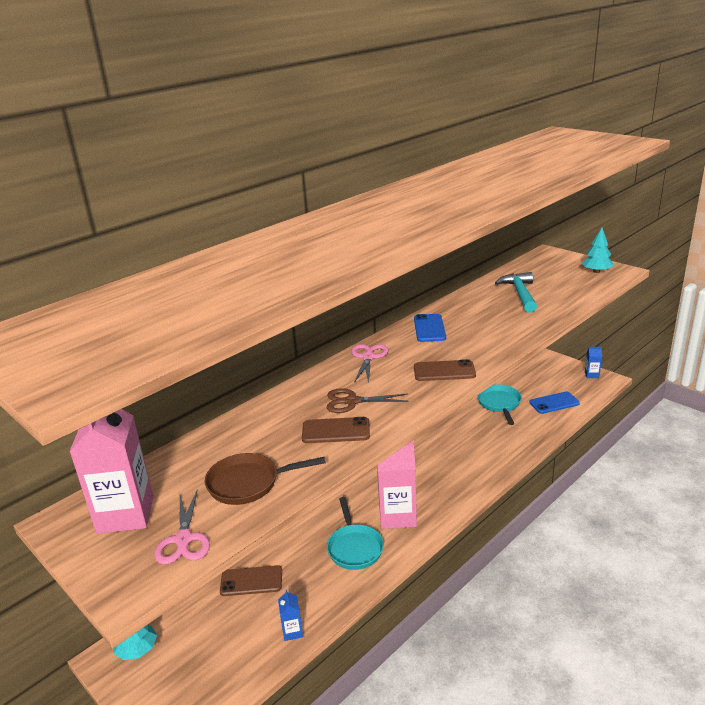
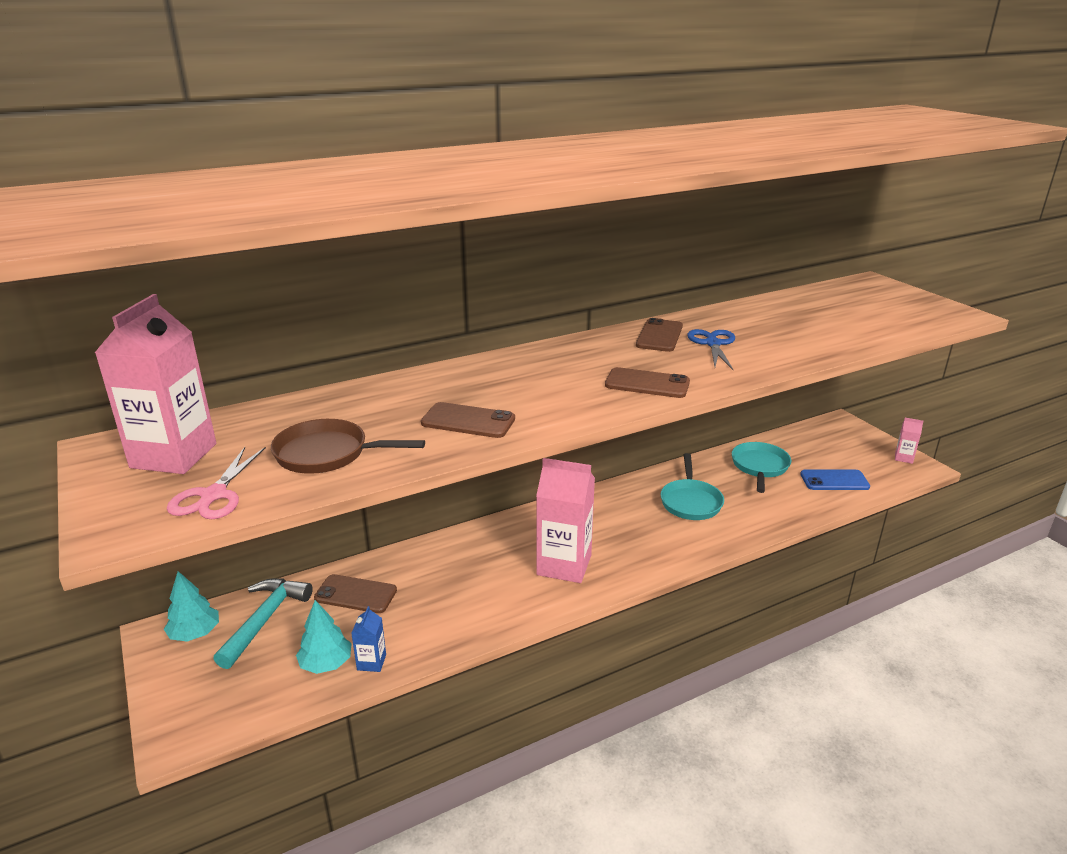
camera: 15 degrees right, 0 degrees up
brown scissors [327,388,409,413] -> none
turquoise pan [327,497,384,570] -> turquoise pan moved to [660,453,724,520]
pink scissors [351,344,389,383] -> none
blue phone [414,314,446,342] -> brown phone [636,318,683,352]
turquoise hammer [495,272,537,313] -> turquoise hammer moved to [213,578,313,669]
turquoise tree [582,228,613,273] -> turquoise tree moved to [296,600,352,674]
blue carton [585,347,602,378] -> pink carton [895,418,923,464]
none -> blue scissors [687,329,735,370]

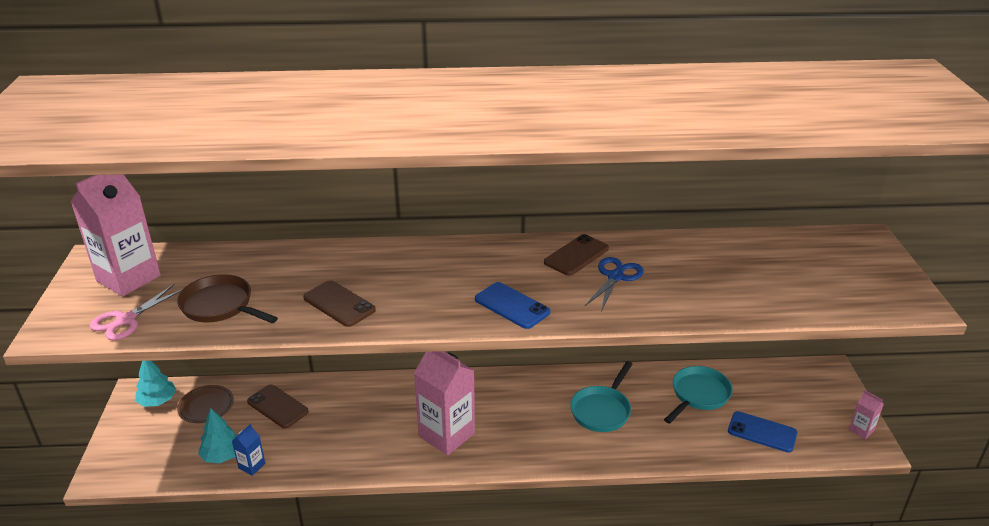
camera: 25 degrees right, 5 degrees up
turquoise hammer [213,578,313,669] -> brown plate [177,385,234,423]
brown phone [605,367,690,398] -> blue phone [475,282,550,329]

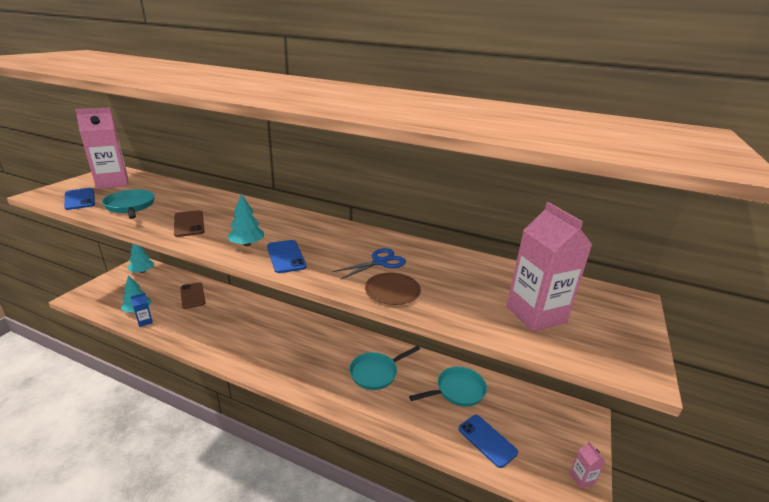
camera: 25 degrees right, 5 degrees down
pink scissors [90,284,183,340] -> blue phone [64,188,95,210]
brown pan [177,274,278,323] -> turquoise pan [102,189,155,219]
brown plate [177,385,234,423] -> brown plate moved to [365,272,421,305]
pink carton [414,351,475,456] -> pink carton moved to [506,202,592,332]
brown phone [544,234,609,276] -> none
none -> turquoise tree [227,193,264,246]

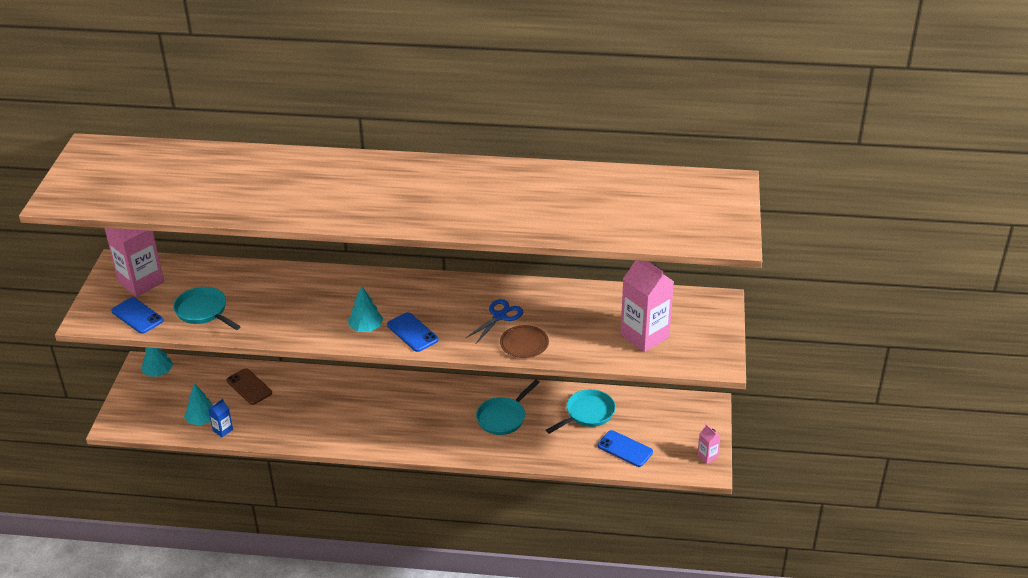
camera: 15 degrees left, 10 degrees up
brown phone [174,210,205,237] -> none

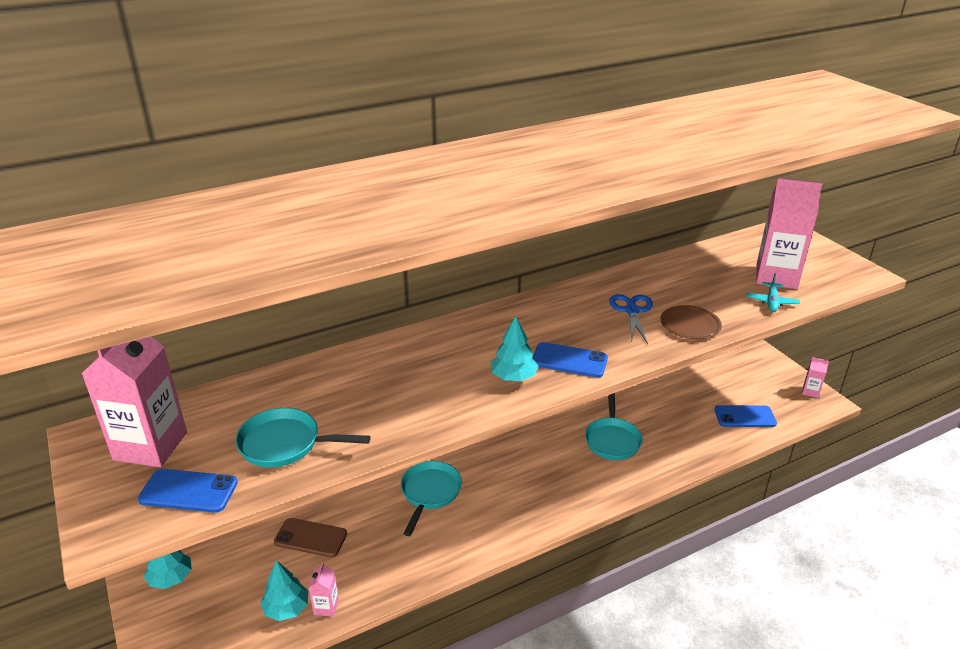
camera: 35 degrees left, 5 degrees down
blue carton [208,399,233,437] -> pink carton [308,562,339,617]
turquoise pan [546,389,615,434] -> turquoise pan moved to [401,461,462,536]
none -> turquoise plane [747,273,800,312]

